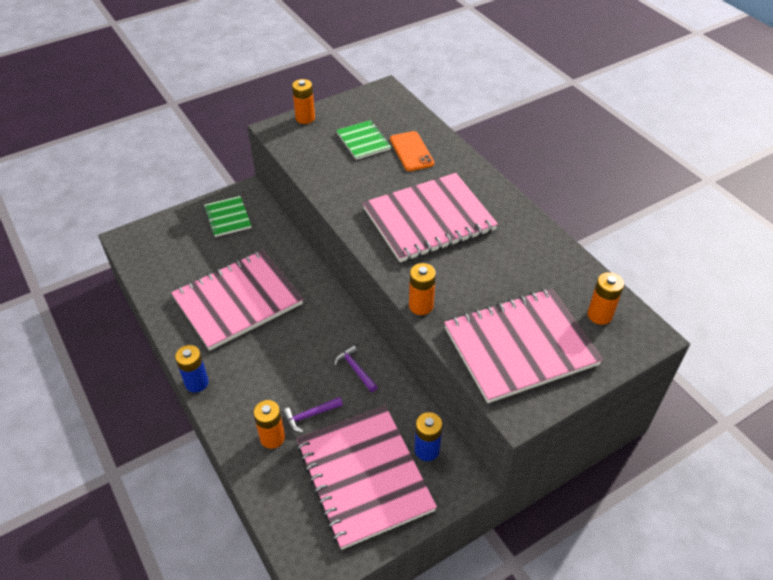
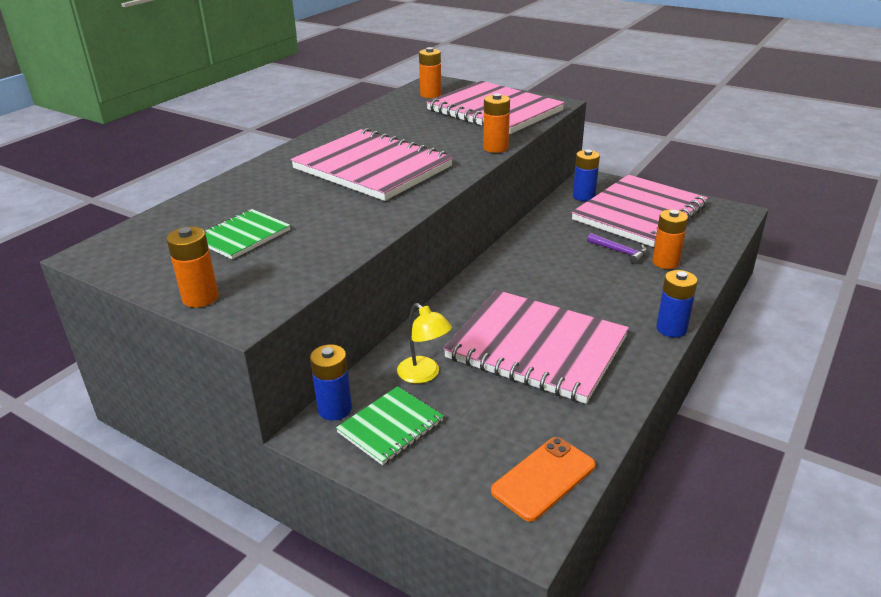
camera: 115 degrees left, 15 degrees down
purple hammer [334,345,377,392] -> none
orange phone [390,131,434,171] -> orange phone moved to [491,437,595,522]
none -> blue battery [310,345,352,420]
none -> yellow lamp [397,303,452,384]

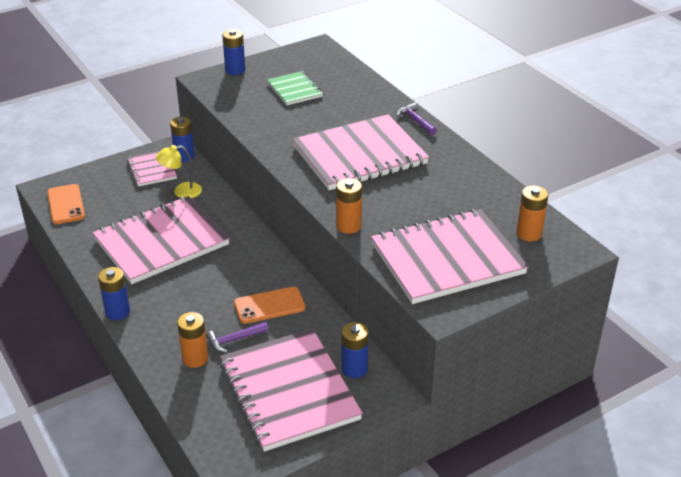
camera: 115 degrees right, 5 degrees up
orange battery [166,227,219,308] -> blue battery [222,29,245,75]
green notebook [336,386,444,465] -> pink notebook [127,151,177,187]
none -> orange phone [234,287,305,324]
none -> purple hammer [396,103,437,135]

